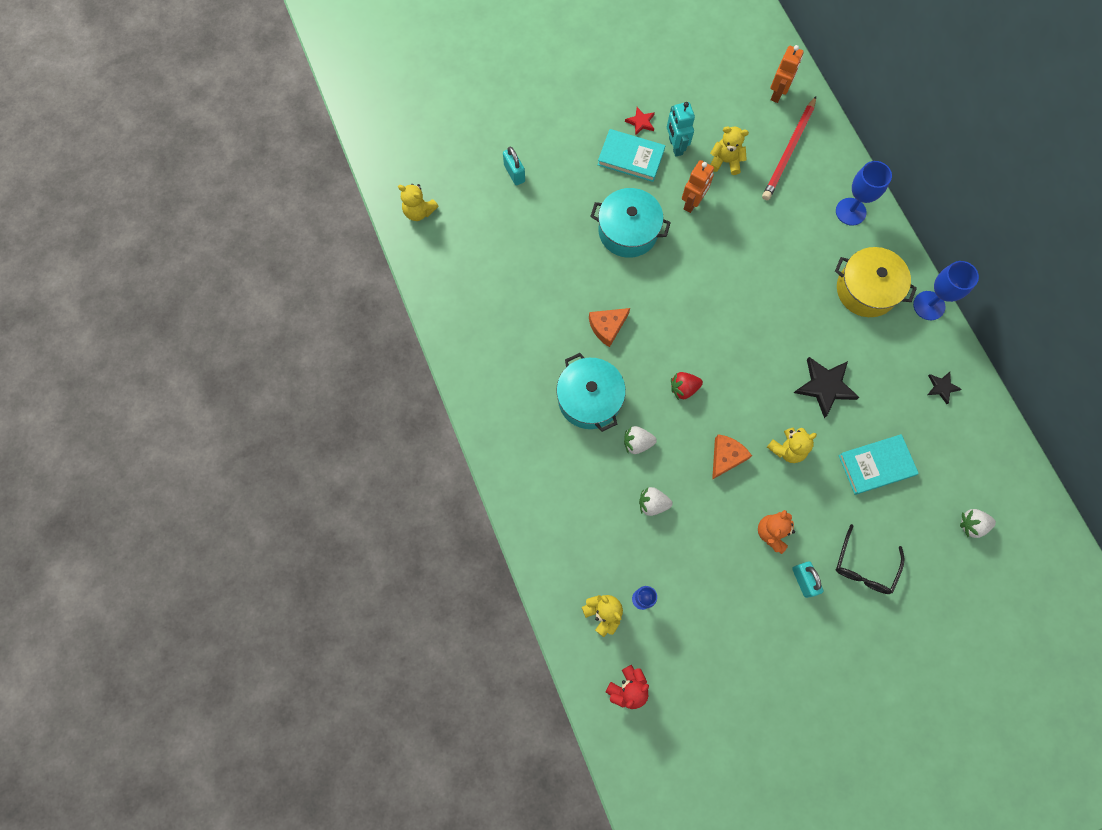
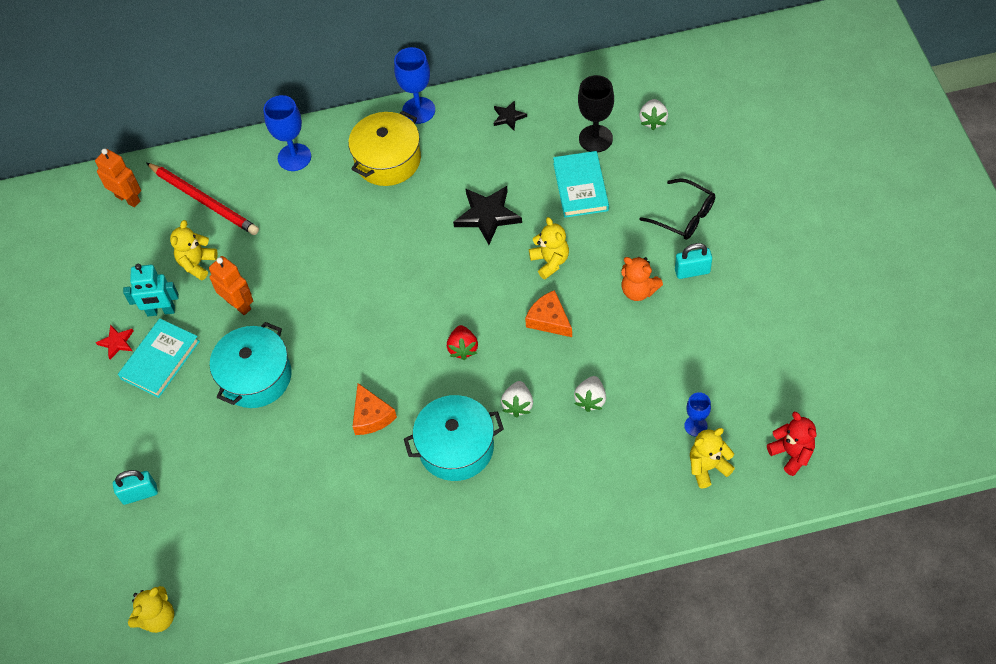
camera: 75 degrees left, 15 degrees down
none -> black goblet [578,75,614,152]

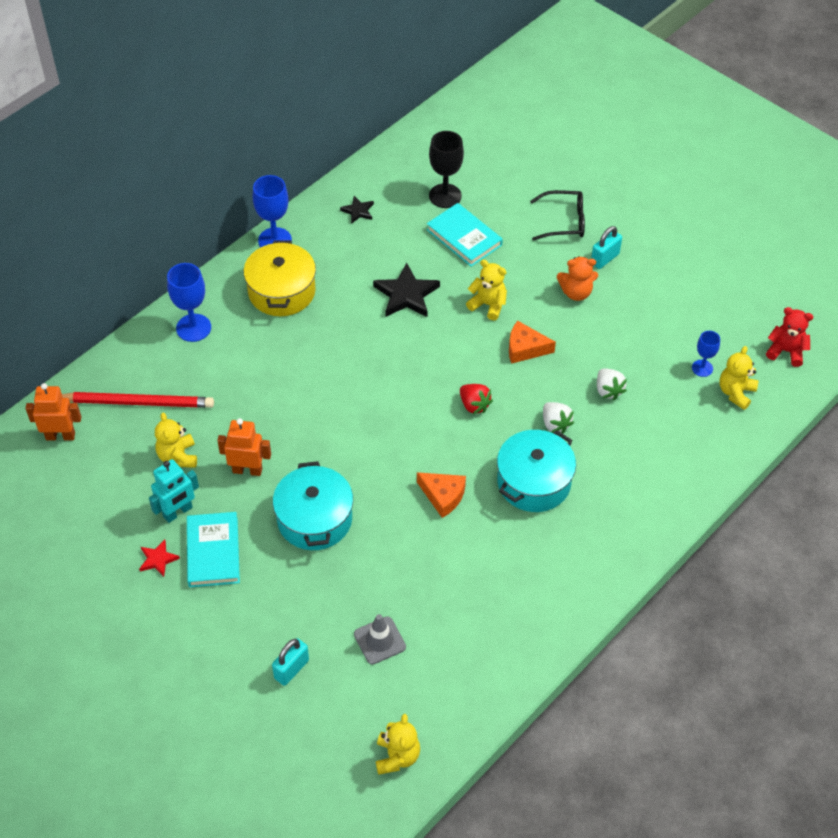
camera: 40 degrees left, 5 degrees down
white strawberry [639,99,668,130] -> none
none -> grey traffic cone [354,614,406,665]

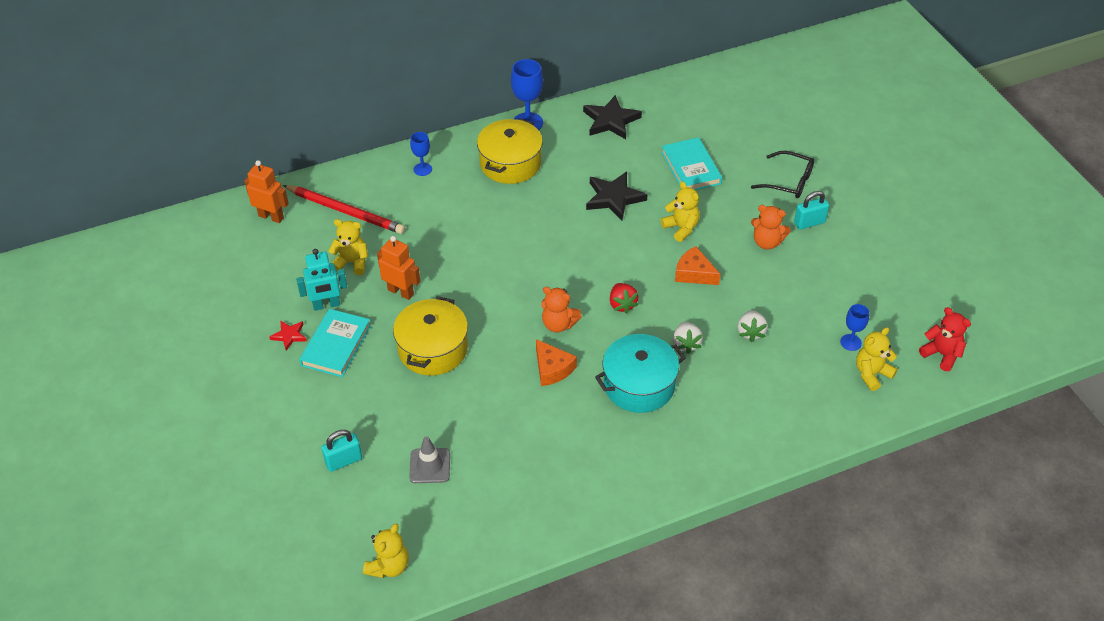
camera: 25 degrees right, 5 degrees down
yellow teddy bear [155,412,197,468] -> yellow teddy bear turned 90 degrees clockwise [328,219,368,275]
blue goblet [167,263,211,342] -> blue goblet [410,132,432,176], size x0.59
turquoise pot [273,461,353,550] -> yellow pot [393,296,468,375]
black star [340,196,374,224] -> black star [583,95,642,139], size x1.86
black goblet [429,131,464,208] -> none
none -> orange teddy bear [541,287,582,332]

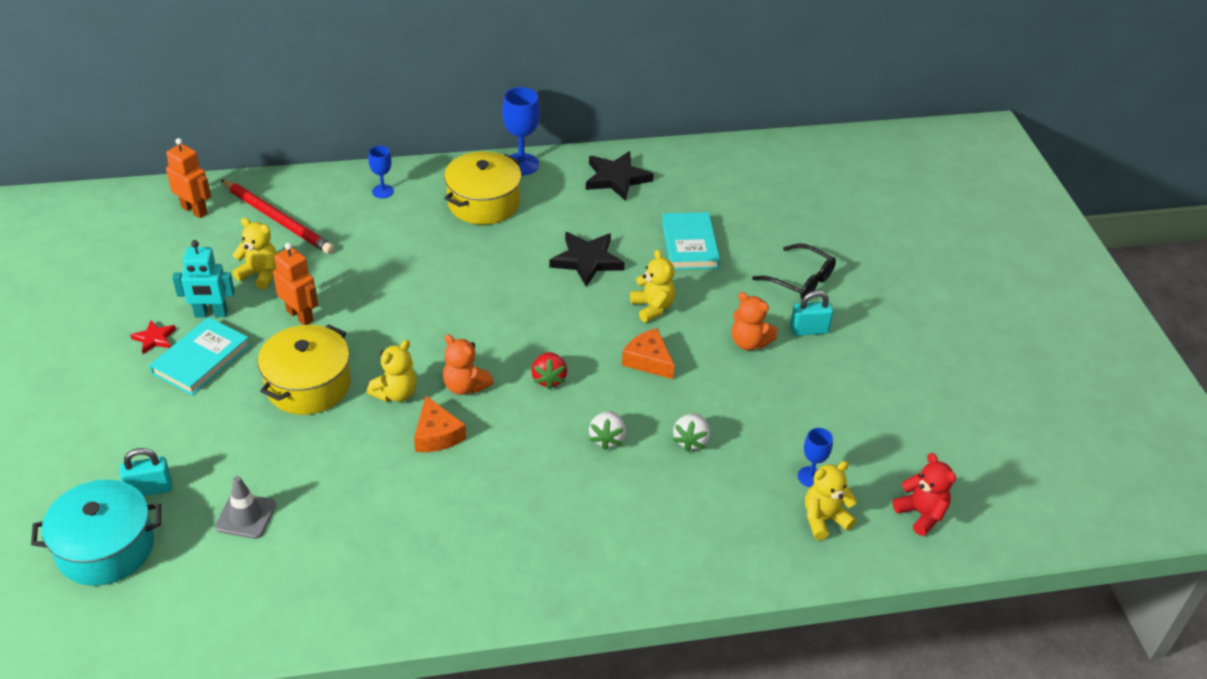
camera: 10 degrees right, 5 degrees down
yellow teddy bear [363,523,409,578] -> yellow teddy bear moved to [367,340,417,402]
turquoise pot [595,334,685,413] -> turquoise pot moved to [31,479,161,586]

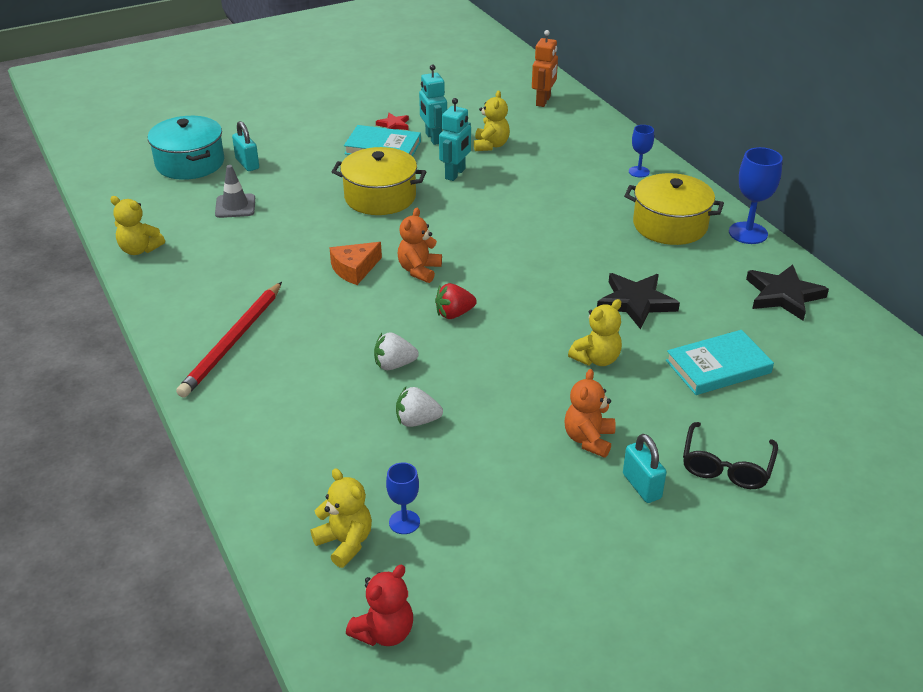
camera: 75 degrees right, 5 degrees down
red pencil [221,180,334,254] -> red pencil moved to [176,282,282,398]
orange robot [273,243,318,325] -> turquoise robot [439,98,471,181]
yellow teddy bear [367,340,417,402] -> yellow teddy bear moved to [110,196,165,255]
orange cheese [622,328,675,379] -> none

